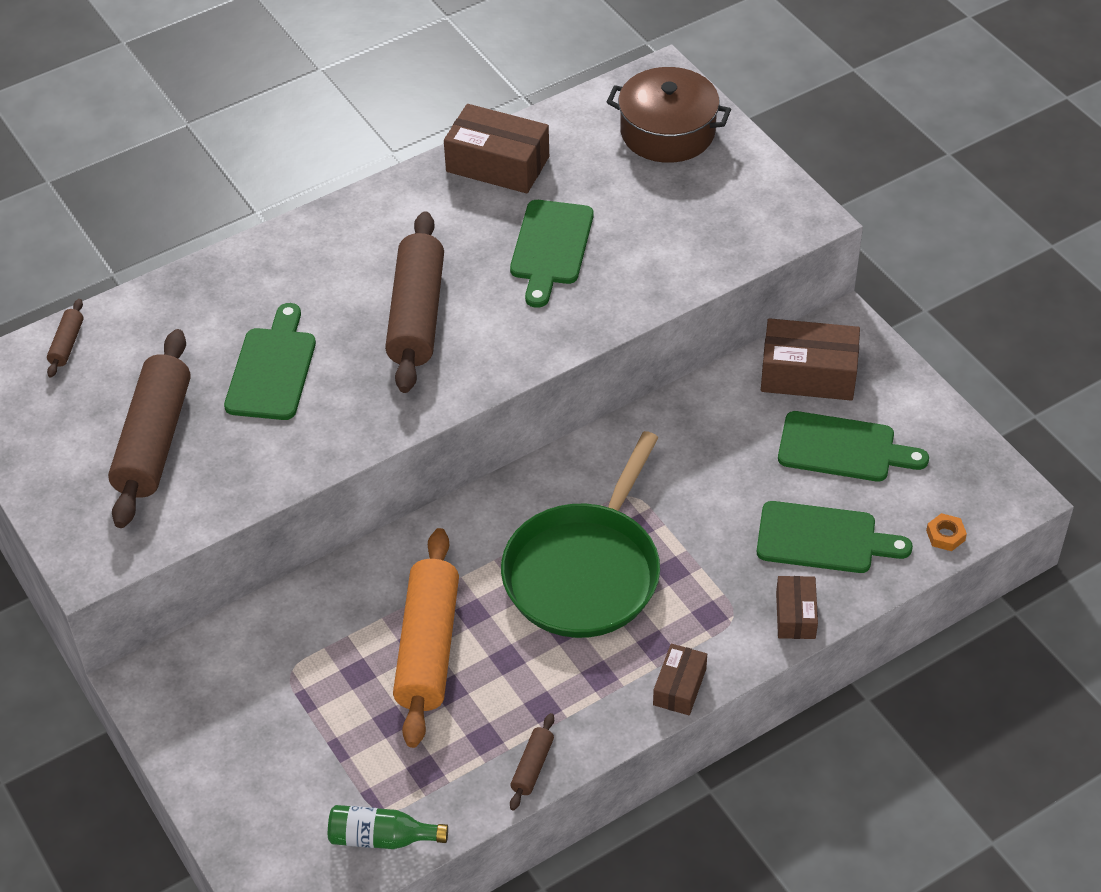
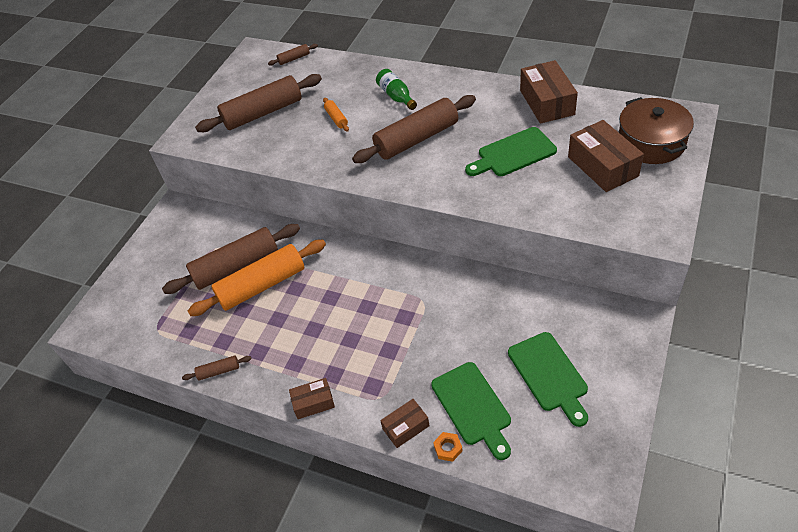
camera: 60 degrees right, 0 degrees up
green cutting board [224,303,316,420] -> orange rolling pin [323,98,349,132]
green bottle [328,805,448,849] -> green bottle moved to [376,69,417,110]
green pan [501,431,660,638] -> none
brown box [761,318,860,401] -> brown box moved to [568,120,644,192]
orange nut [926,513,967,551] -> orange nut moved to [433,432,463,462]
none -> brown rolling pin [162,224,300,294]

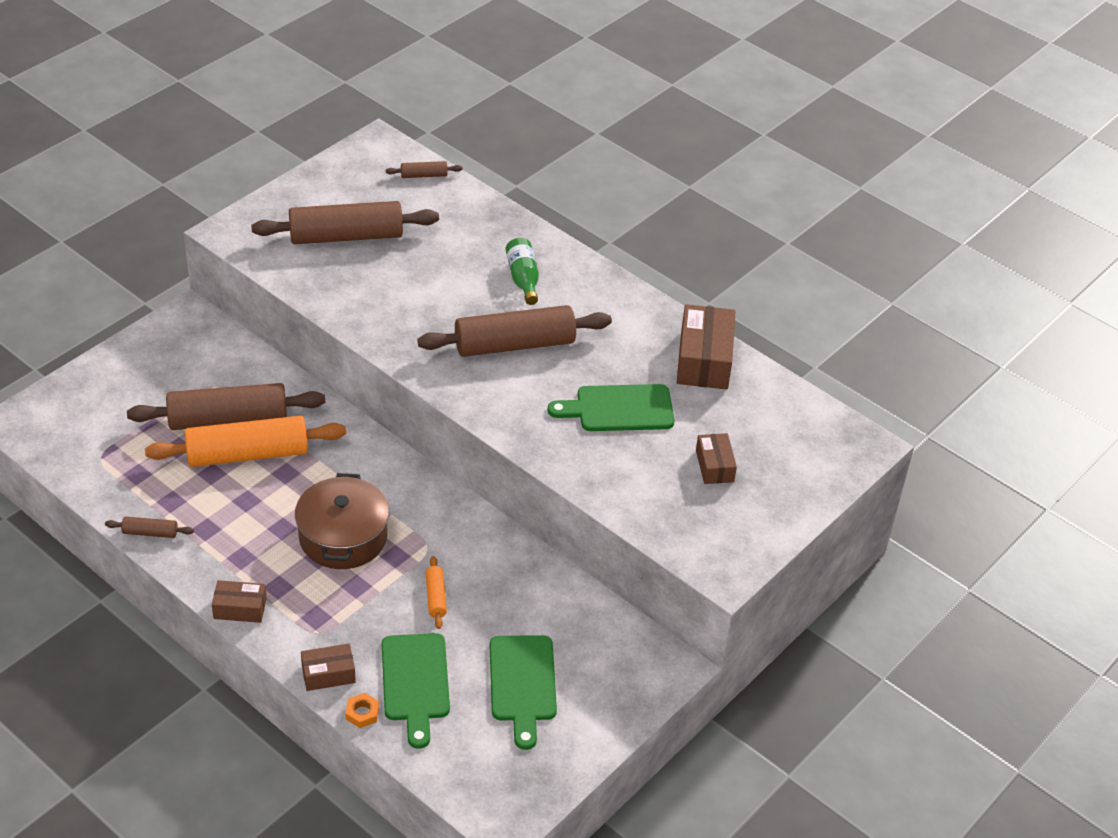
camera: 10 degrees right, 5 degrees down
orange rolling pin [323,98,349,132] -> orange rolling pin moved to [426,556,447,629]
brown box [568,120,644,192] -> brown box [696,433,737,484], size x0.57
brown pot [619,97,694,164] -> brown pot moved to [295,473,389,569]

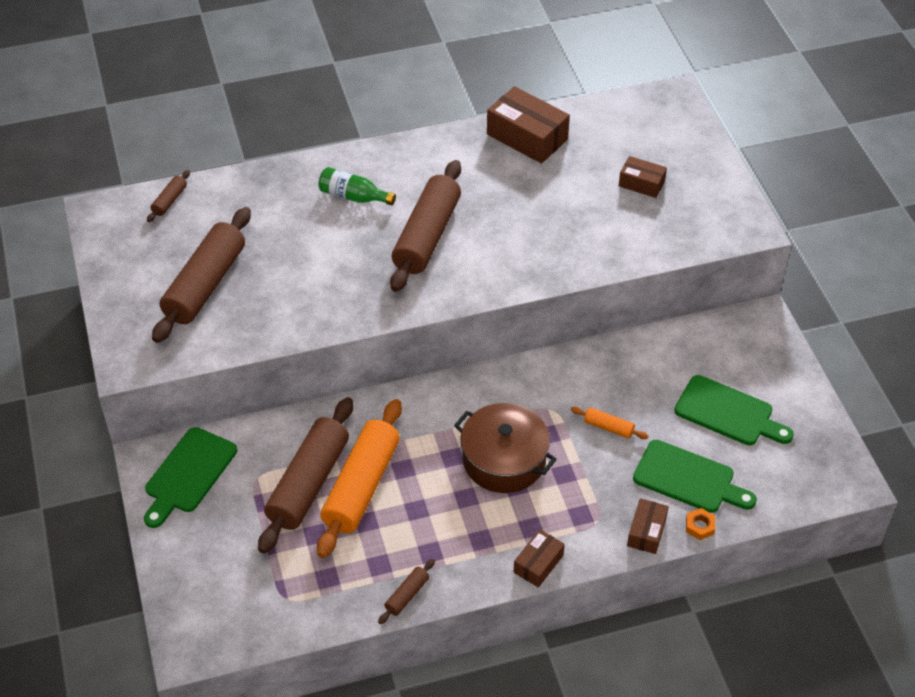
camera: 55 degrees left, 5 degrees up
green cutting board [547,384,674,431] -> green cutting board moved to [144,427,237,528]

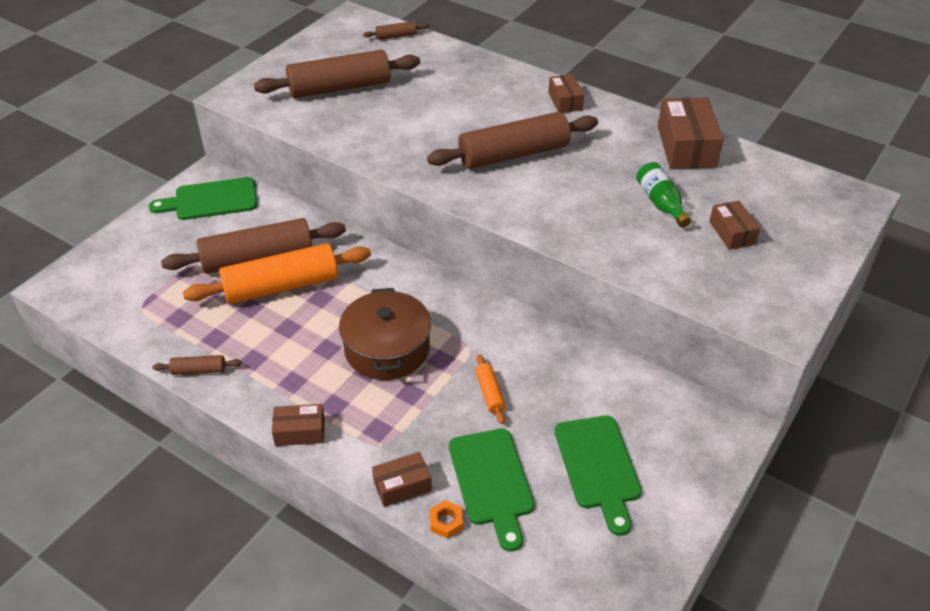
camera: 50 degrees right, 5 degrees down
green bottle [318,167,396,205] -> green bottle moved to [636,162,691,228]
none -> brown box [548,74,584,113]

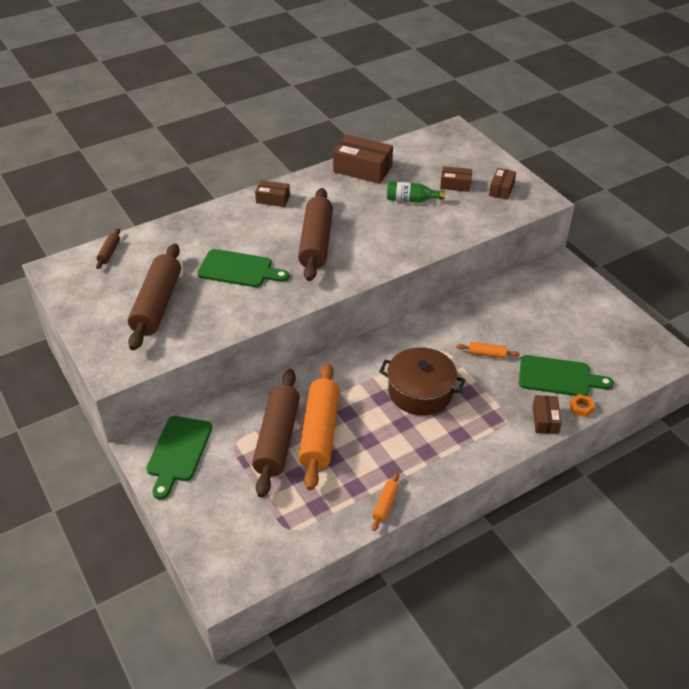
camera: 65 degrees left, 0 degrees up
brown rolling pin [153,355,242,375] -> orange rolling pin [372,472,399,531]
brown box [272,404,325,446] -> brown box moved to [489,168,516,200]
green cutting board [555,416,642,536] -> green cutting board moved to [197,249,289,287]

